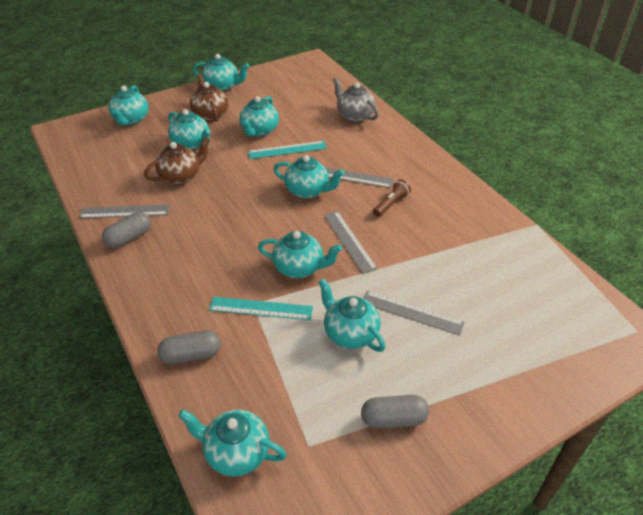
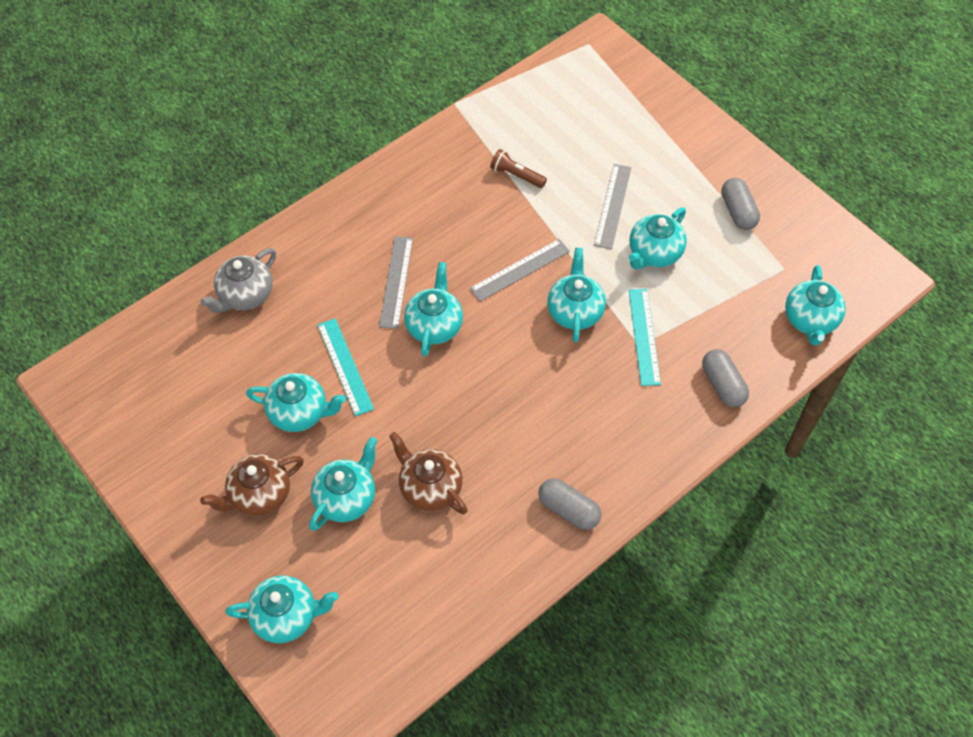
camera: 100 degrees left, 15 degrees up
grey ruler [79,205,170,218] -> none
turquoise teapot [193,54,249,92] -> none
brown flashlight [373,179,411,217] -> brown flashlight moved to [490,149,547,188]

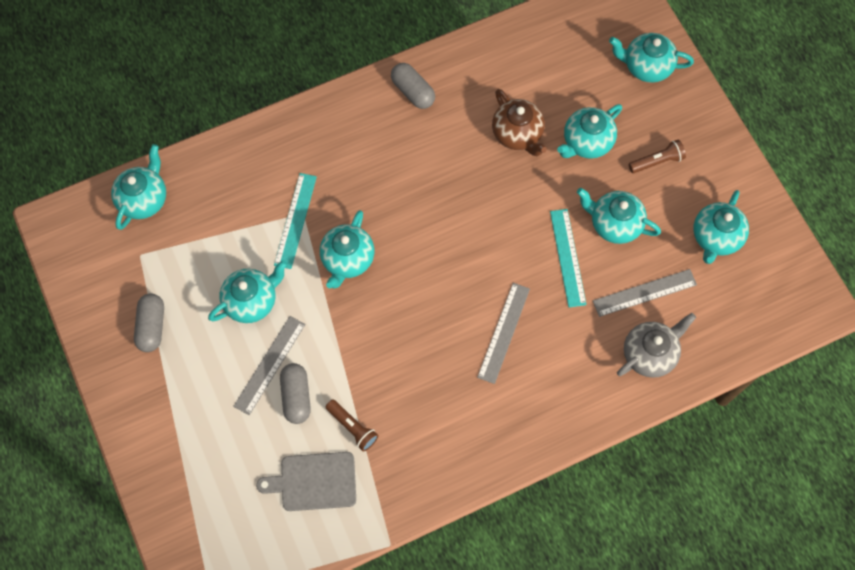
camera: 165 degrees left, 10 degrees up
brown teapot [200,454,304,516] -> brown flashlight [629,139,686,173]
turquoise teapot [404,262,463,357] -> turquoise teapot moved to [693,190,749,264]
grey ruler [470,239,570,302] -> grey ruler moved to [593,269,697,317]
grey capsule [702,349,749,407] -> grey capsule moved to [280,363,311,424]
none -> grey cutting board [256,452,356,511]

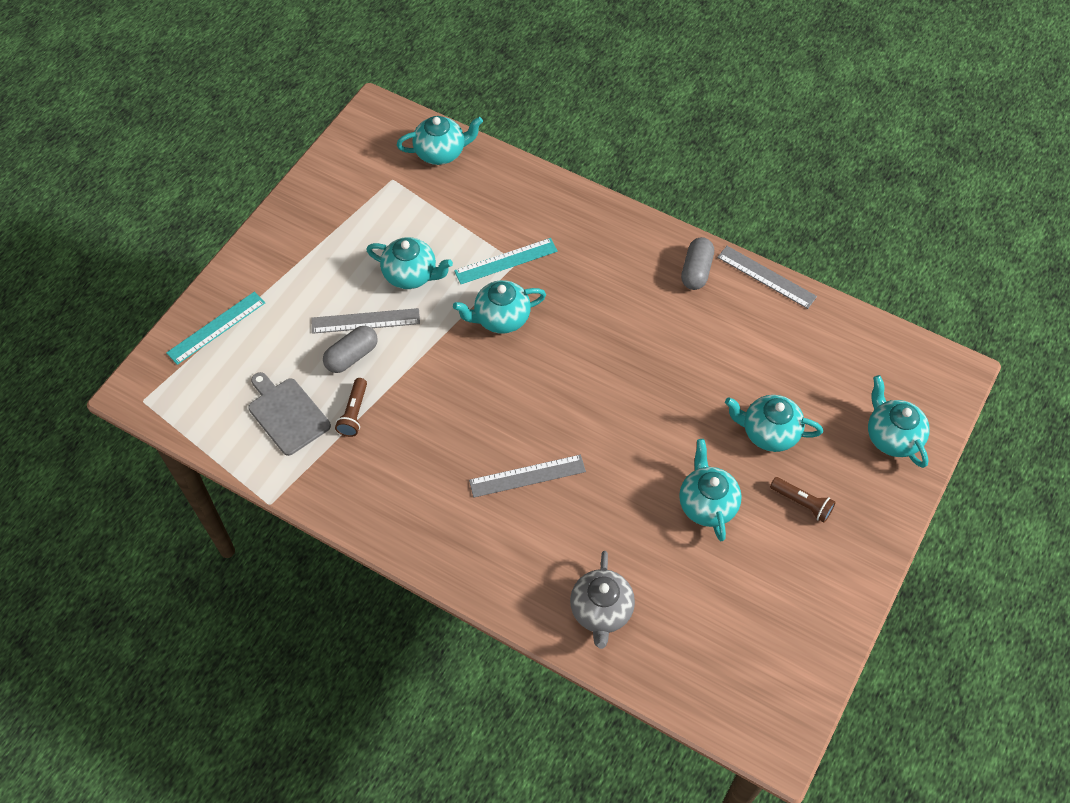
camera: 55 degrees right, 10 degrees down
grey capsule [134,293,164,352] -> none
brown teapot [492,89,547,156] -> none
turquoise ruler [550,209,587,307] -> turquoise ruler moved to [166,292,265,365]
grey ruler [593,269,697,317] -> grey ruler moved to [717,246,817,309]
grey teapot [617,313,696,378] -> grey teapot turned 75 degrees clockwise [570,551,635,649]
turquoise teapot [693,190,749,264] -> none

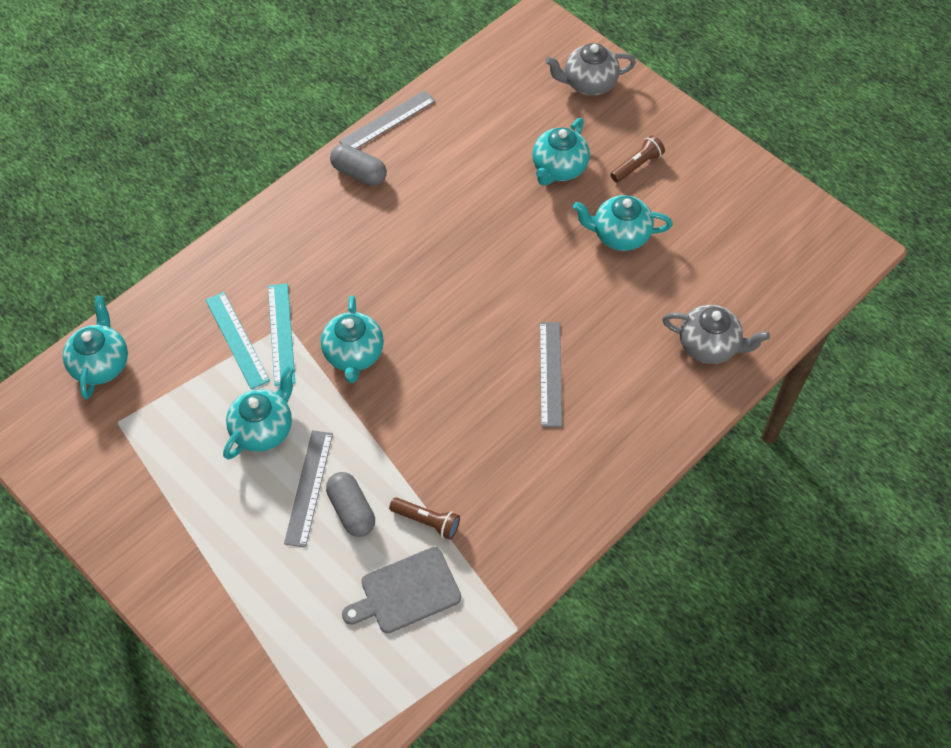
camera: 75 degrees left, 0 degrees up
turquoise ruler [166,292,265,365] -> turquoise ruler moved to [206,292,270,389]
turquoise teapot [868,375,930,468] -> grey teapot [545,43,636,95]

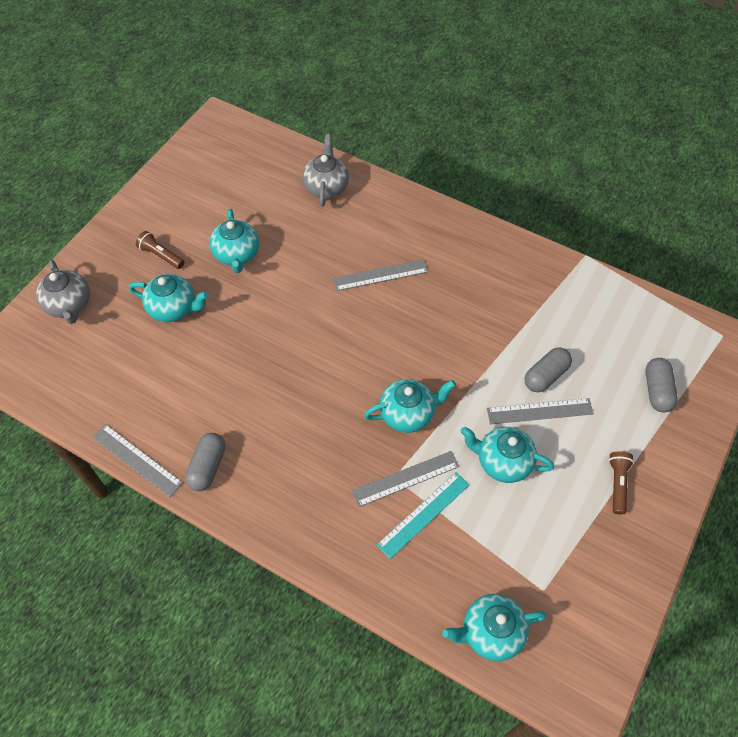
camera: 105 degrees left, 0 degrees up
turquoise ruler [268,283,295,386] -> grey ruler [351,451,459,507]
grey cutting board [342,547,461,633] -> none
brown flashlight [389,497,460,540] -> brown flashlight moved to [608,451,634,515]
none -> grey capsule [646,358,678,412]

